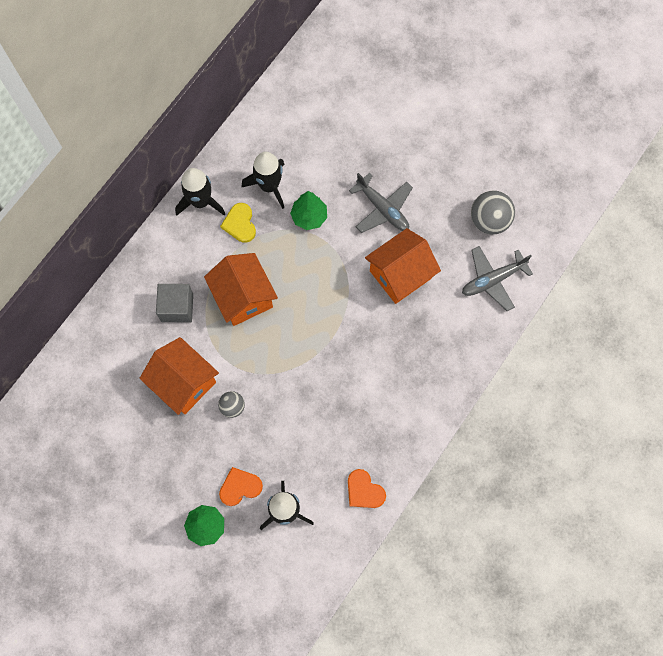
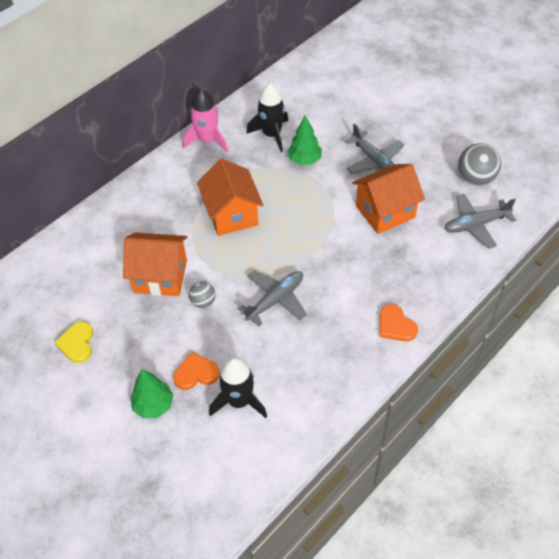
camera: 10 degrees right, 20 degrees down
orange house [139,337,219,415] -> orange house turned 45 degrees counterclockwise [123,233,187,296]
grey cube [156,284,193,322] -> none
black rocket [175,168,225,216] -> pink rocket [183,89,228,152]
yellow heart [220,203,256,243] -> yellow heart moved to [54,321,93,363]
orange heart [348,469,386,508] -> orange heart moved to [380,304,418,341]
none -> grey plane [238,271,307,326]

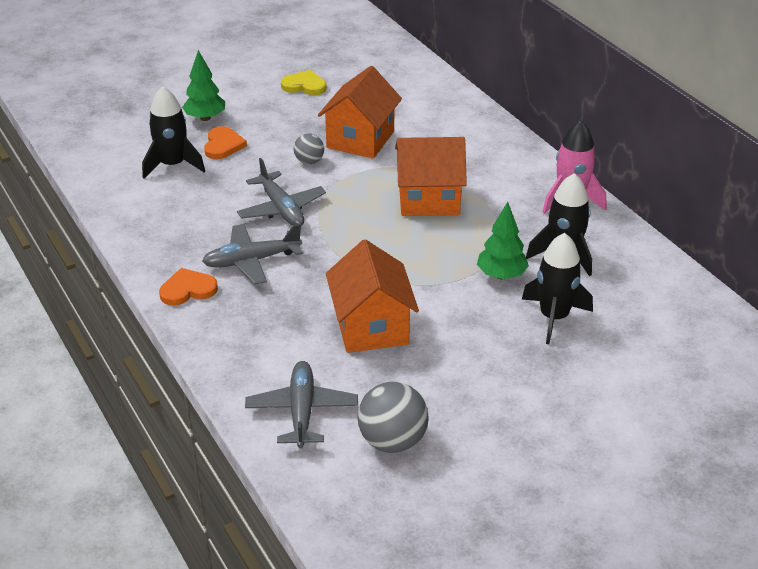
camera: 105 degrees right, 15 degrees down
grey plane [344,123,404,174] -> grey plane moved to [202,224,303,285]
none -> black rocket [522,233,593,344]

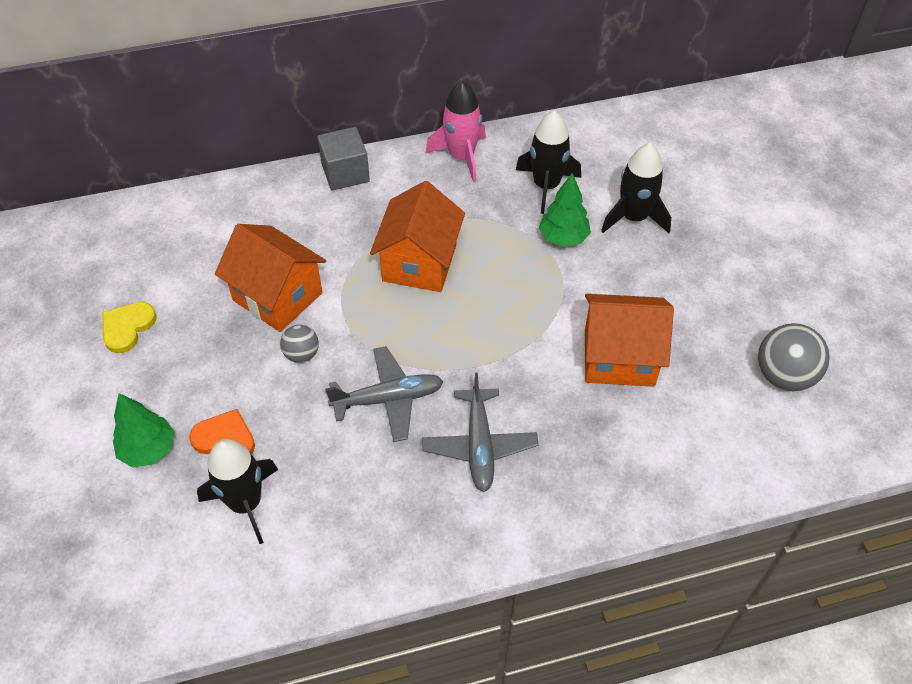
camera: 75 degrees left, 15 degrees up
orange heart [159,268,218,306] -> none
grey plane [245,361,358,448] -> none
none -> grey cube [317,127,370,191]

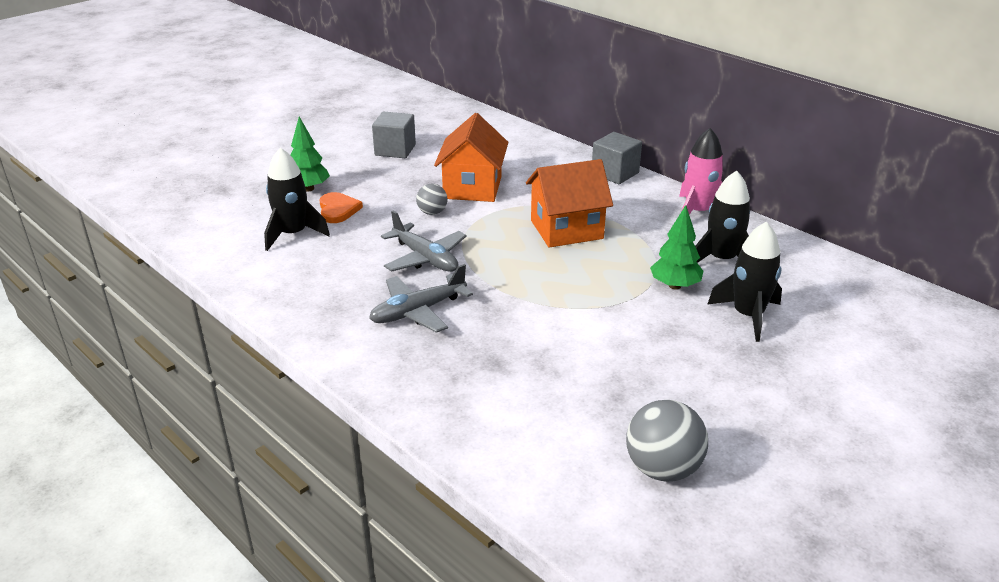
camera: 60 degrees right, 20 degrees down
yellow heart [102,302,157,353] -> grey cube [372,112,416,158]
orange house [585,294,674,387] -> none

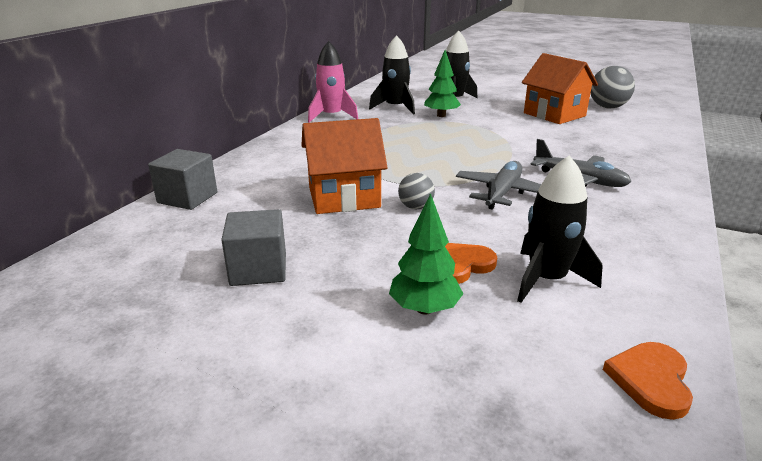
camera: 110 degrees left, 5 degrees down
orange house [526,159,613,248] -> orange house moved to [522,53,598,124]
grey cube [592,132,642,184] -> grey cube moved to [148,149,217,210]
none -> orange heart [603,342,693,420]

